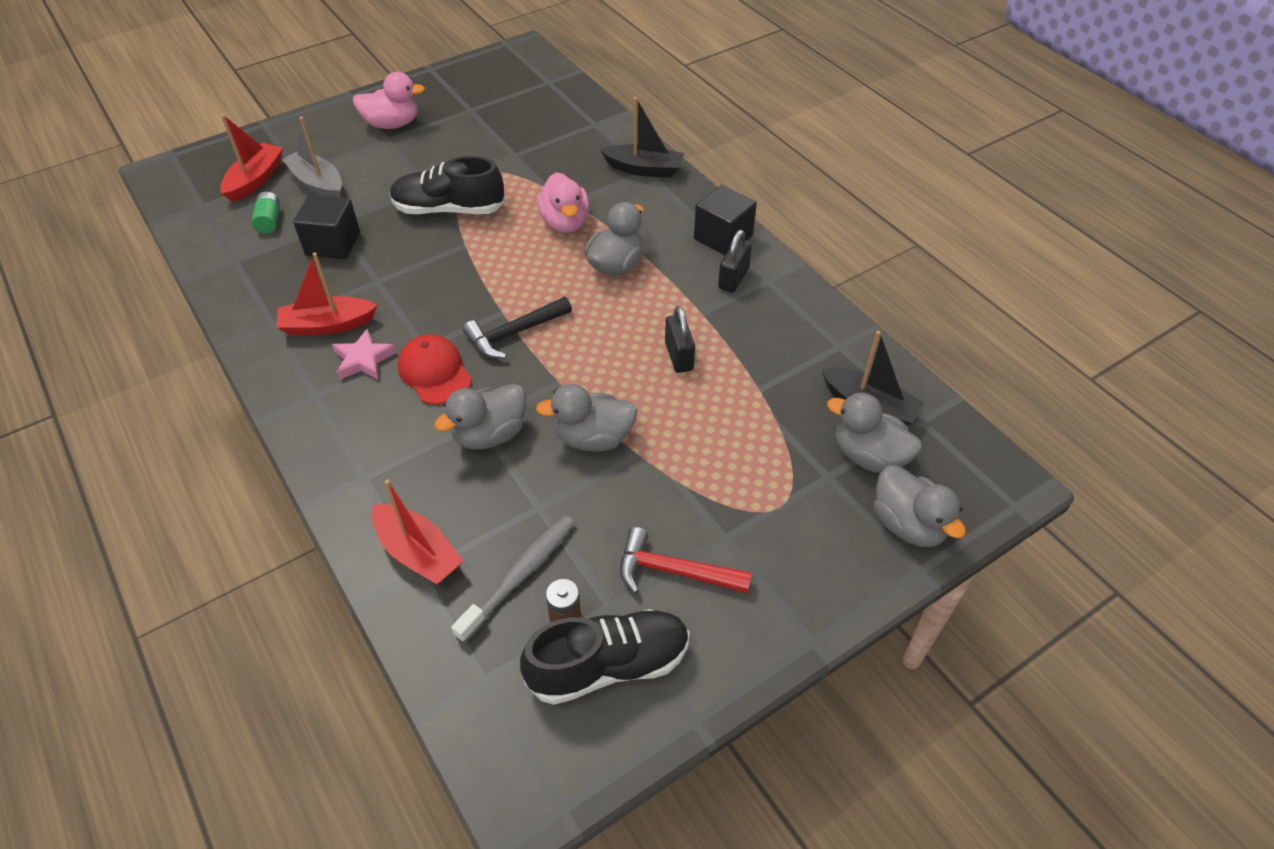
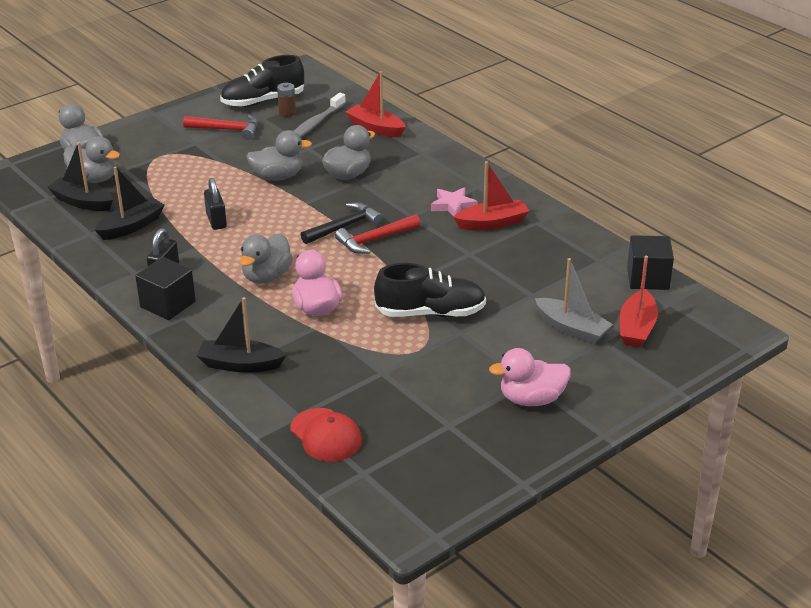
camera: 175 degrees right, 15 degrees down
green battery [252,192,280,234] -> none
black cube [293,194,360,259] -> black cube moved to [627,235,674,290]
red cap [398,334,472,405] -> red cap moved to [290,408,362,461]
none -> black boat [95,166,165,240]
none -> red hammer [335,215,421,254]

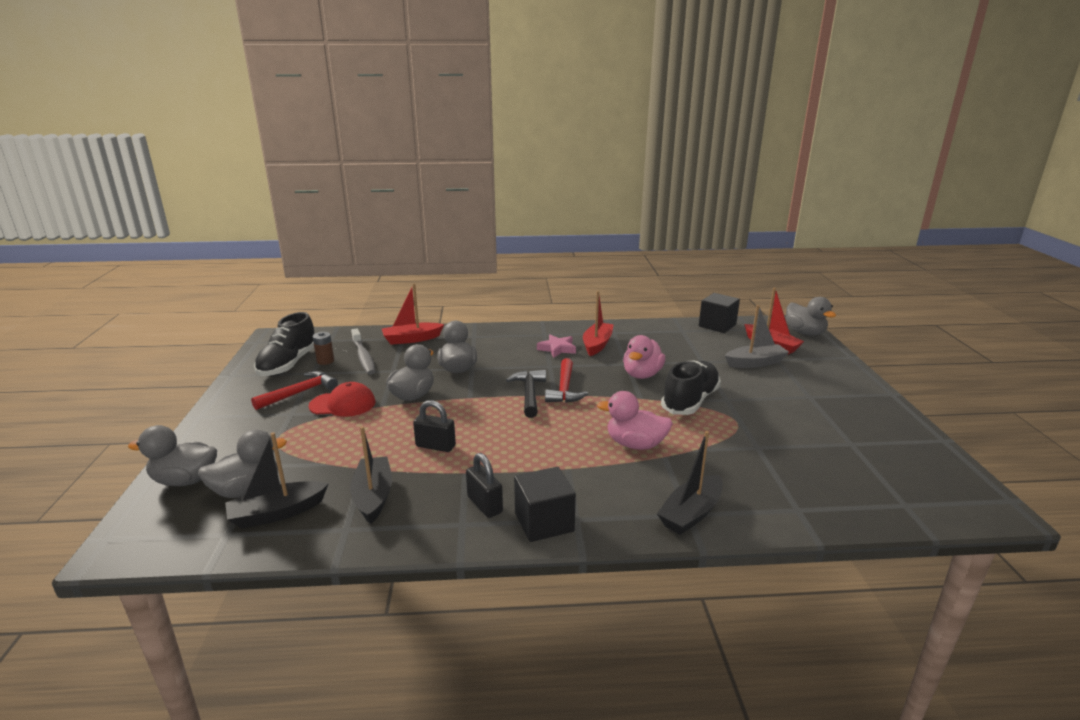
camera: 55 degrees left, 10 degrees down
grey duck [239,233,293,284] -> grey duck moved to [786,297,836,336]
red cap [290,408,362,461] -> red cap moved to [309,382,375,417]
pink duck [489,348,571,406] -> pink duck moved to [623,335,665,379]

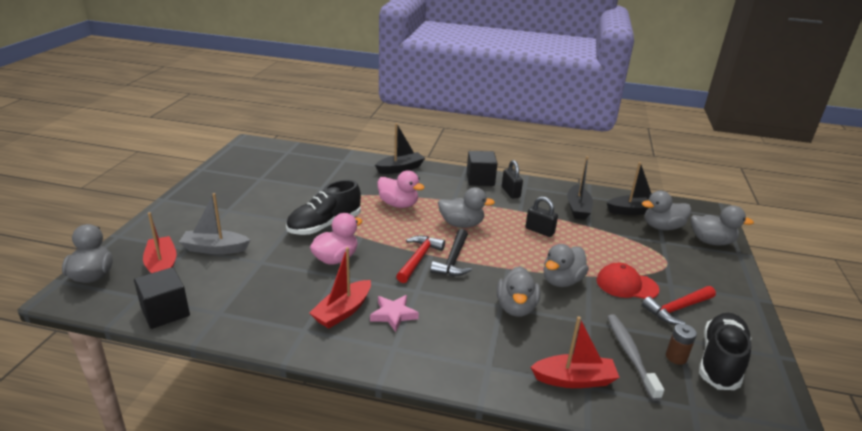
camera: 165 degrees left, 5 degrees up
none -> grey duck [438,187,495,228]

